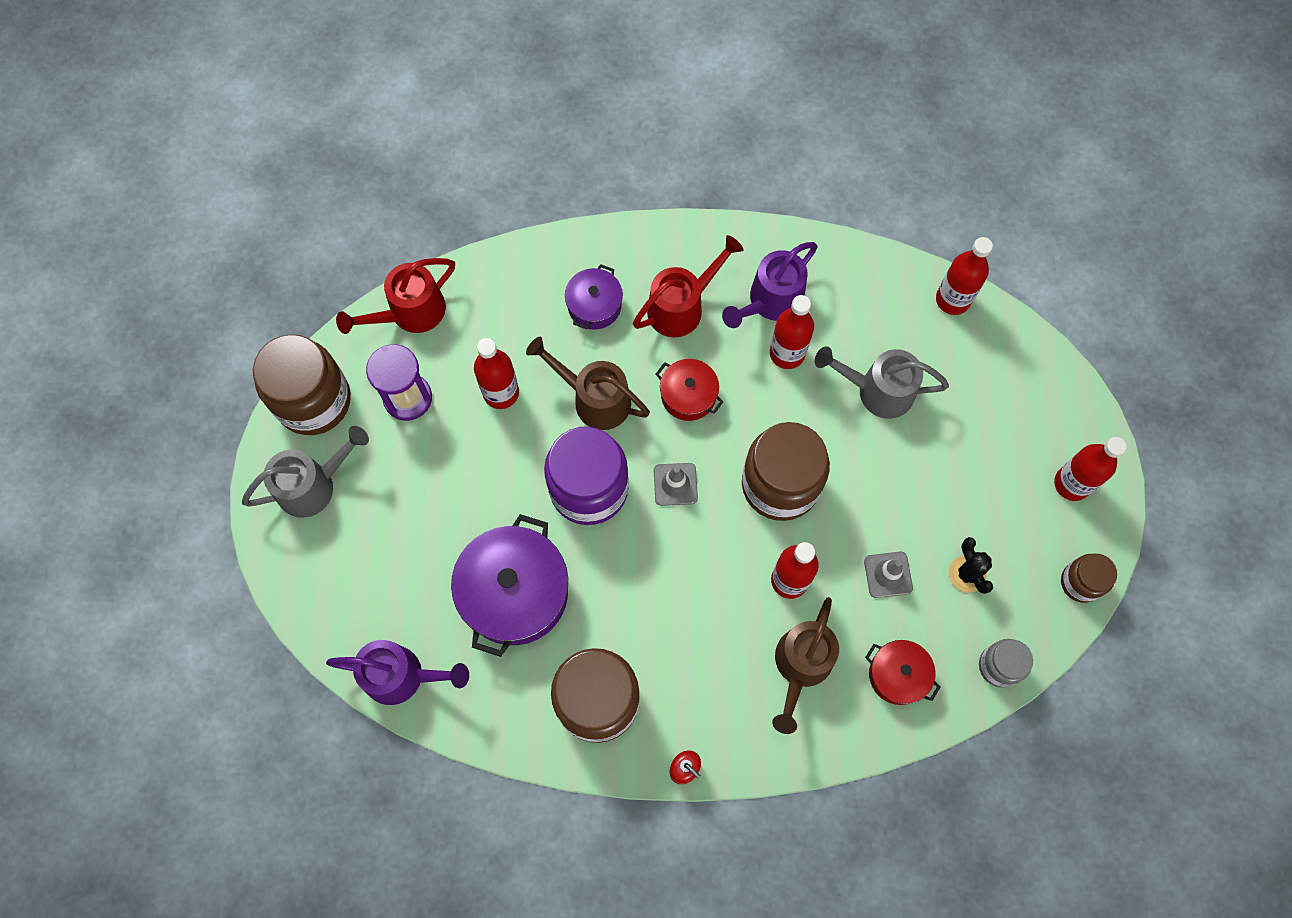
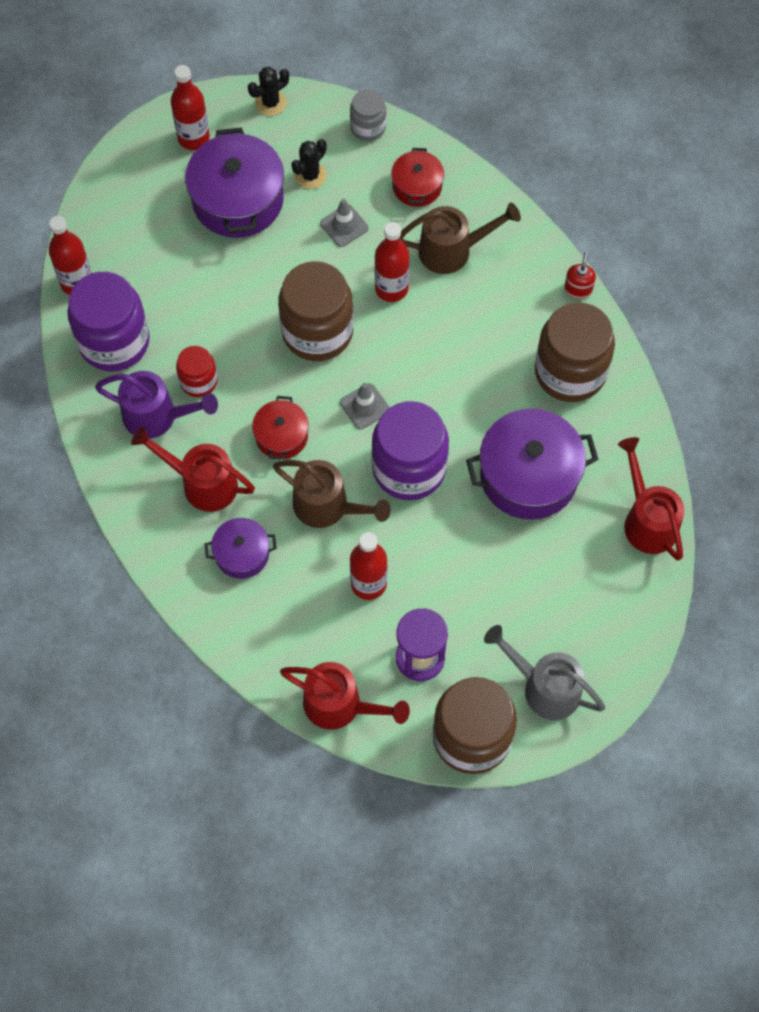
camera: 120 degrees left, 5 degrees down
purple watering can [326,640,469,705] -> red watering can [618,437,684,561]
brown watering can [526,337,650,430] -> brown watering can turned 60 degrees counterclockwise [273,460,391,528]
red bottle [770,295,814,369] -> red jar [176,346,218,397]
grey watering can [815,346,949,419] -> none
brown jar [1061,554,1117,603] -> black cactus [248,67,289,116]
none -> purple jar [67,272,150,372]
none -> purple pot [185,127,284,238]

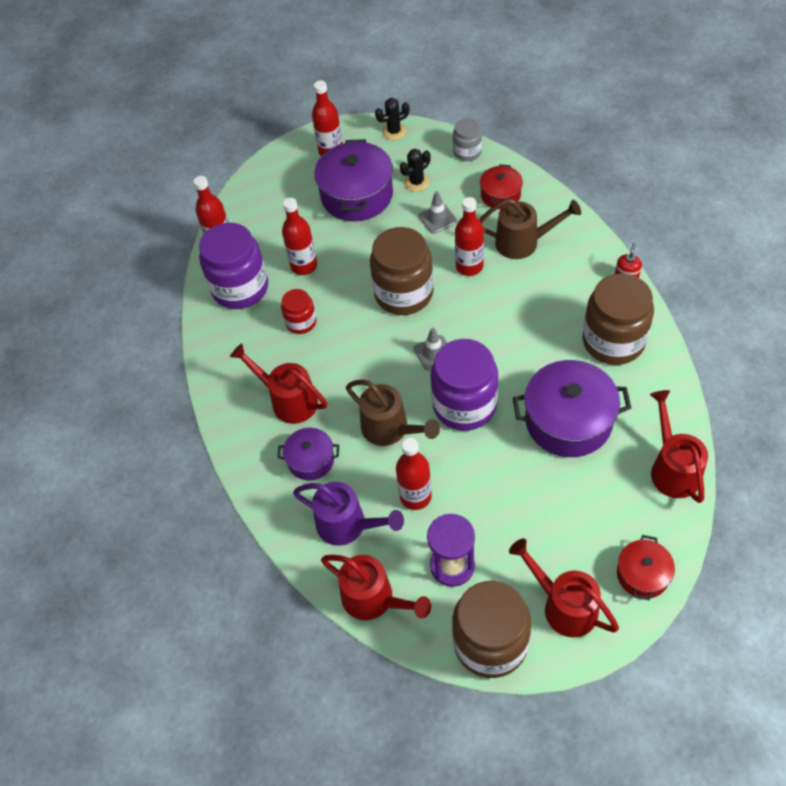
camera: 15 degrees right, 10 degrees down
purple watering can [95,371,218,439] -> purple watering can moved to [293,482,404,546]
red pot [252,396,309,460] -> red pot moved to [617,535,675,600]
grey watering can [484,625,605,720] -> red watering can [509,538,619,637]
none -> red bottle [282,198,317,275]

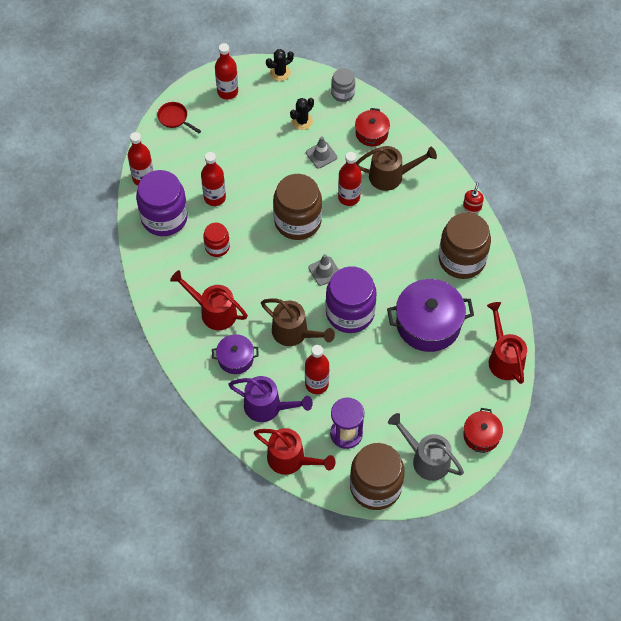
camera: 10 degrees left, 5 degrees up
purple pot [314,139,393,221] -> none
red watering can [509,538,619,637] -> grey watering can [388,413,464,481]
none -> red pan [157,102,201,133]

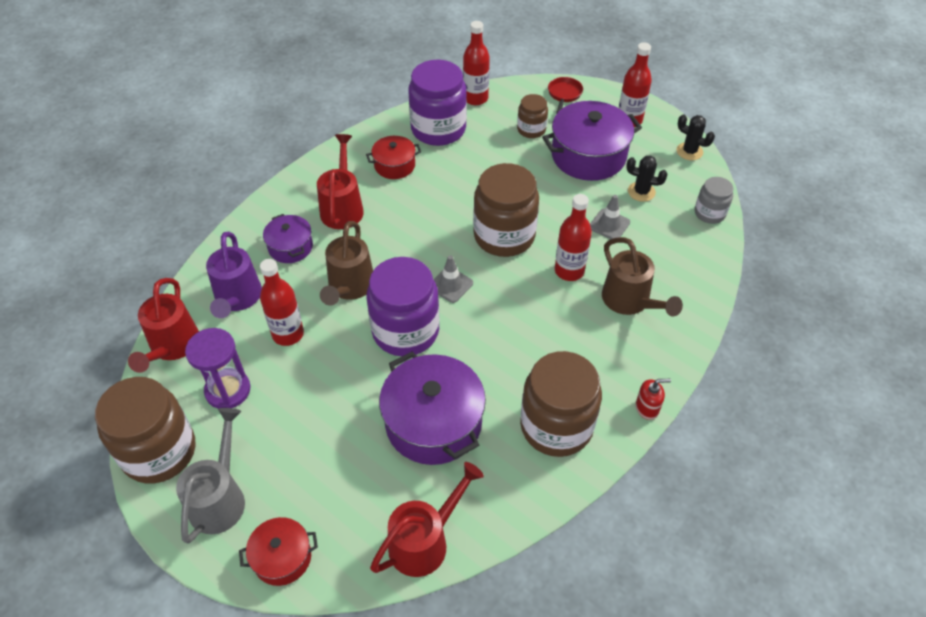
camera: 65 degrees right, 10 degrees down
red bottle [201,152,226,206] -> none
red jar [203,223,230,257] -> none
red pot [355,108,390,146] -> red pot moved to [366,136,421,179]
none -> brown jar [517,94,548,138]
none -> purple pot [542,101,642,181]

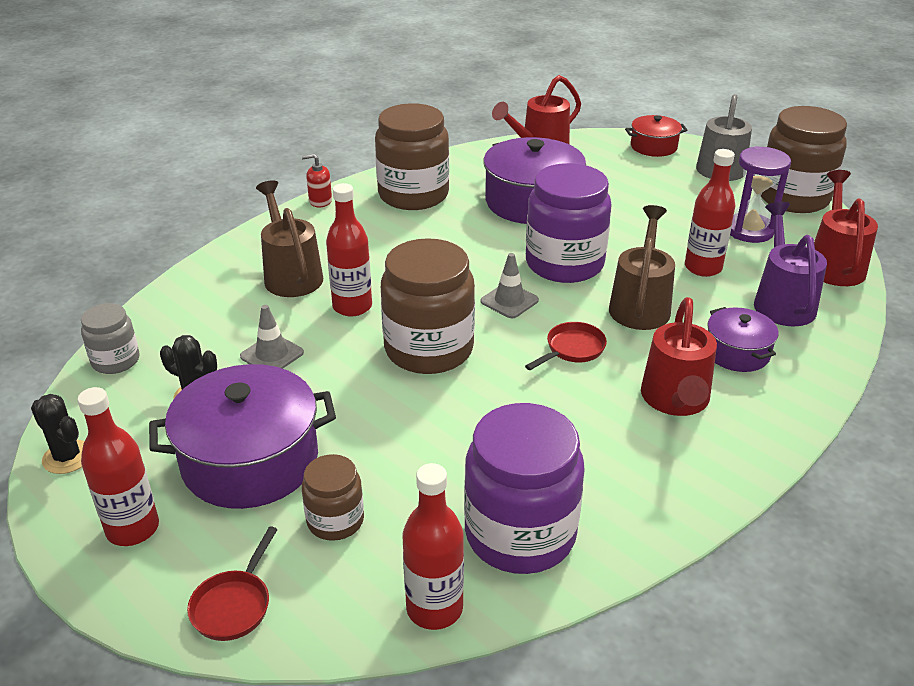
camera: 175 degrees left, 15 degrees down
red pot [366,136,421,179] -> none
none -> red pan [525,322,607,370]

